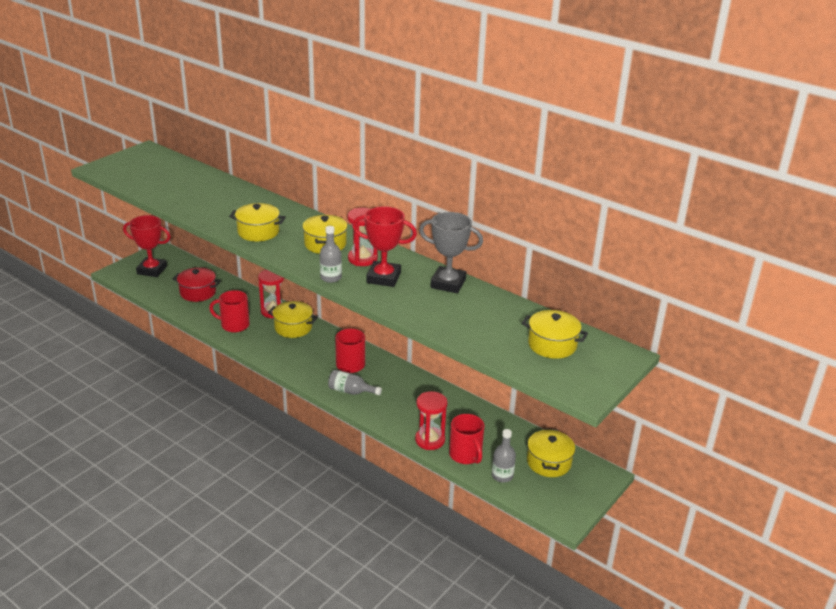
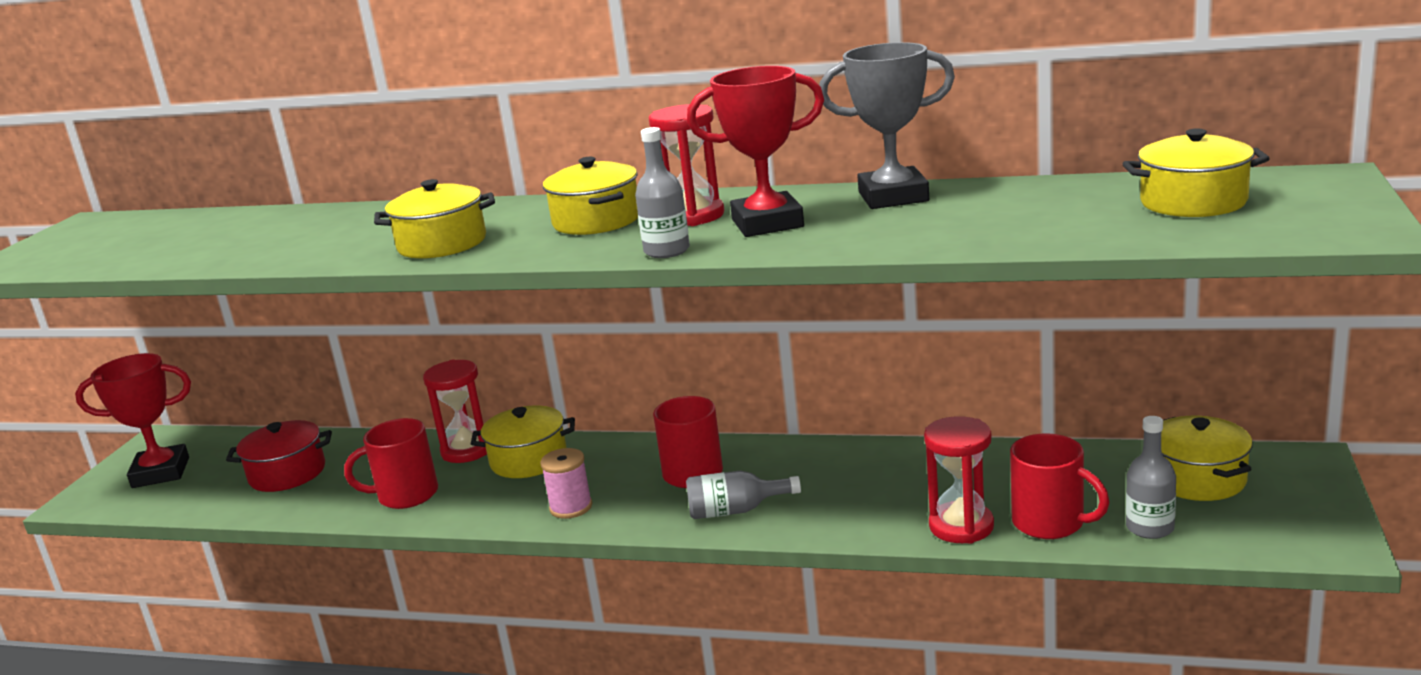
camera: 20 degrees left, 10 degrees down
none -> pink spool [540,448,592,519]

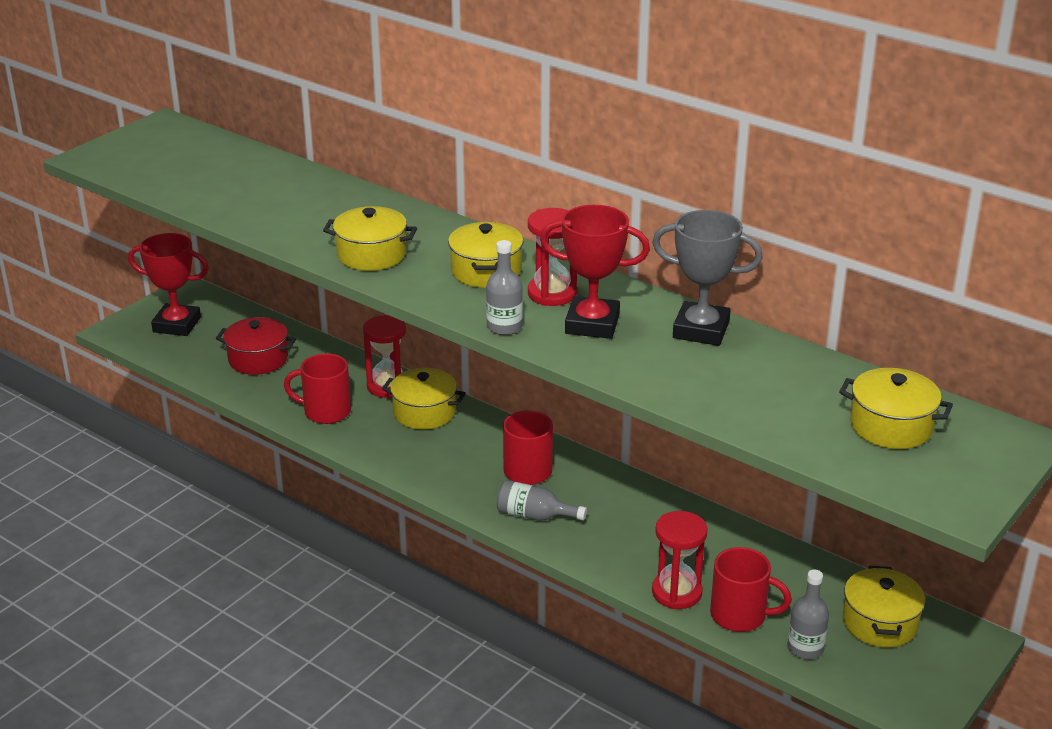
camera: 20 degrees right, 10 degrees up
pink spool [540,448,592,519] -> none
red mug [1010,433,1110,539] -> red mug turned 45 degrees counterclockwise [710,547,792,632]

